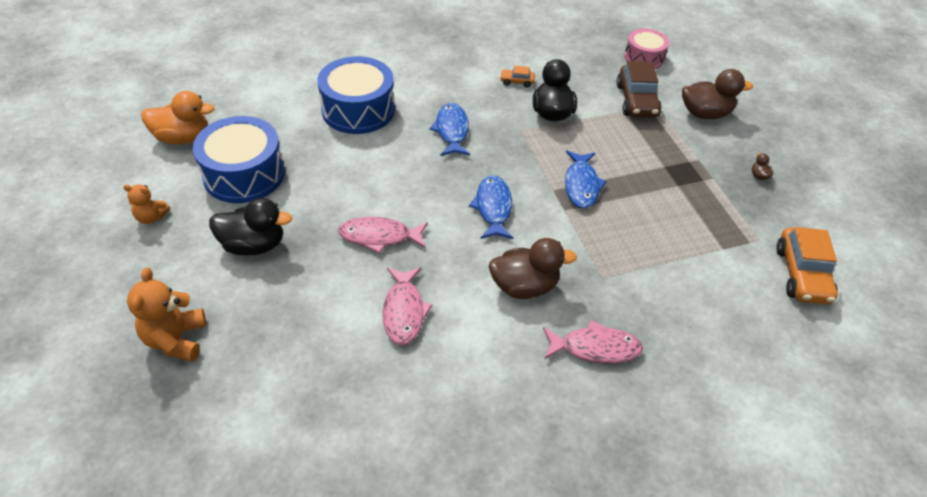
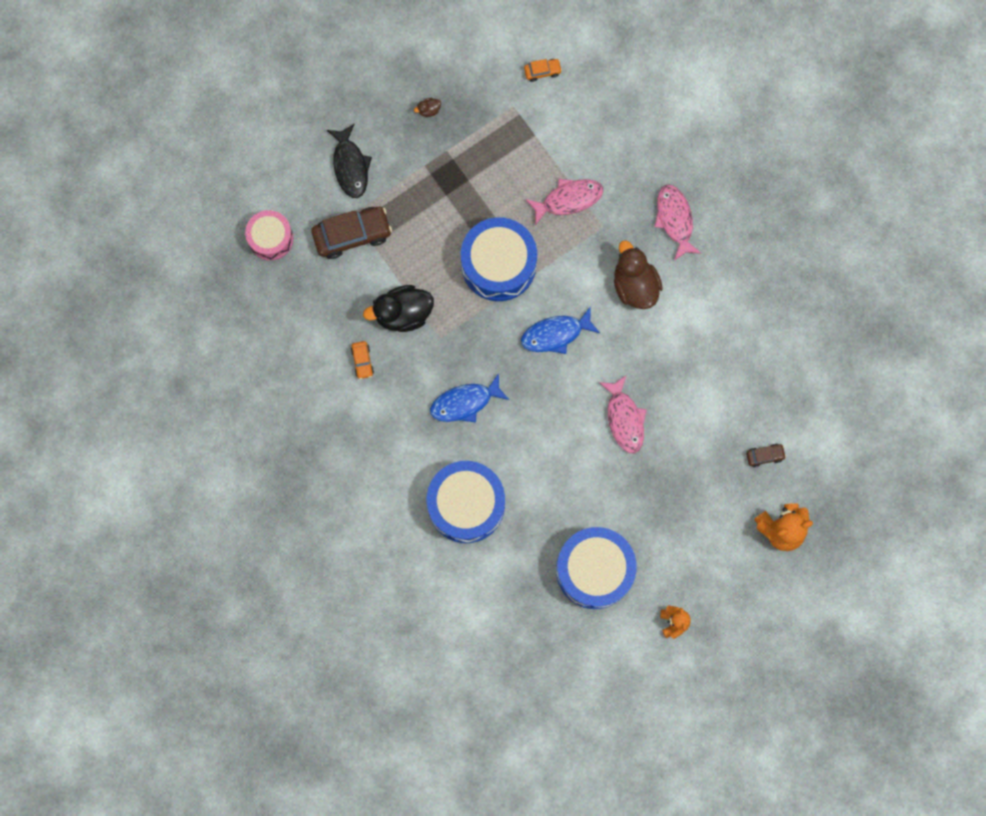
camera: 105 degrees left, 30 degrees up
orange duck [141,91,214,144] -> none
black duck [209,198,292,255] -> none
pink fish [383,267,433,345] -> pink fish moved to [526,178,603,225]
blue fish [565,151,607,209] -> blue drum [461,217,537,301]
brown duck [682,69,753,119] -> black fish [327,124,372,198]
orange car [776,227,838,304] -> orange car [524,59,562,82], size x0.48
none -> brown car [746,444,786,467]

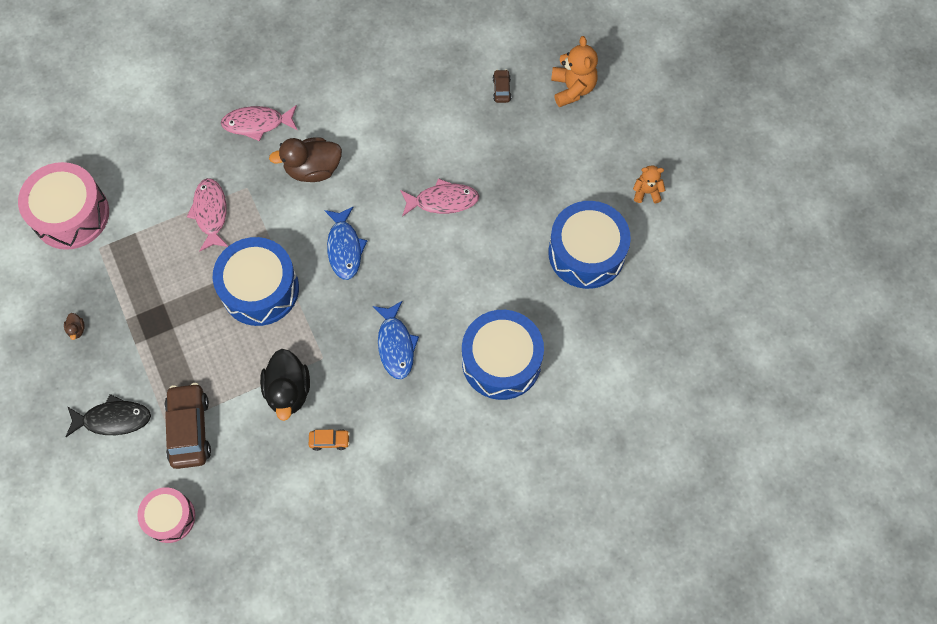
camera: 80 degrees left, 10 degrees down
orange car [524,59,562,82] -> pink drum [18,162,109,250]

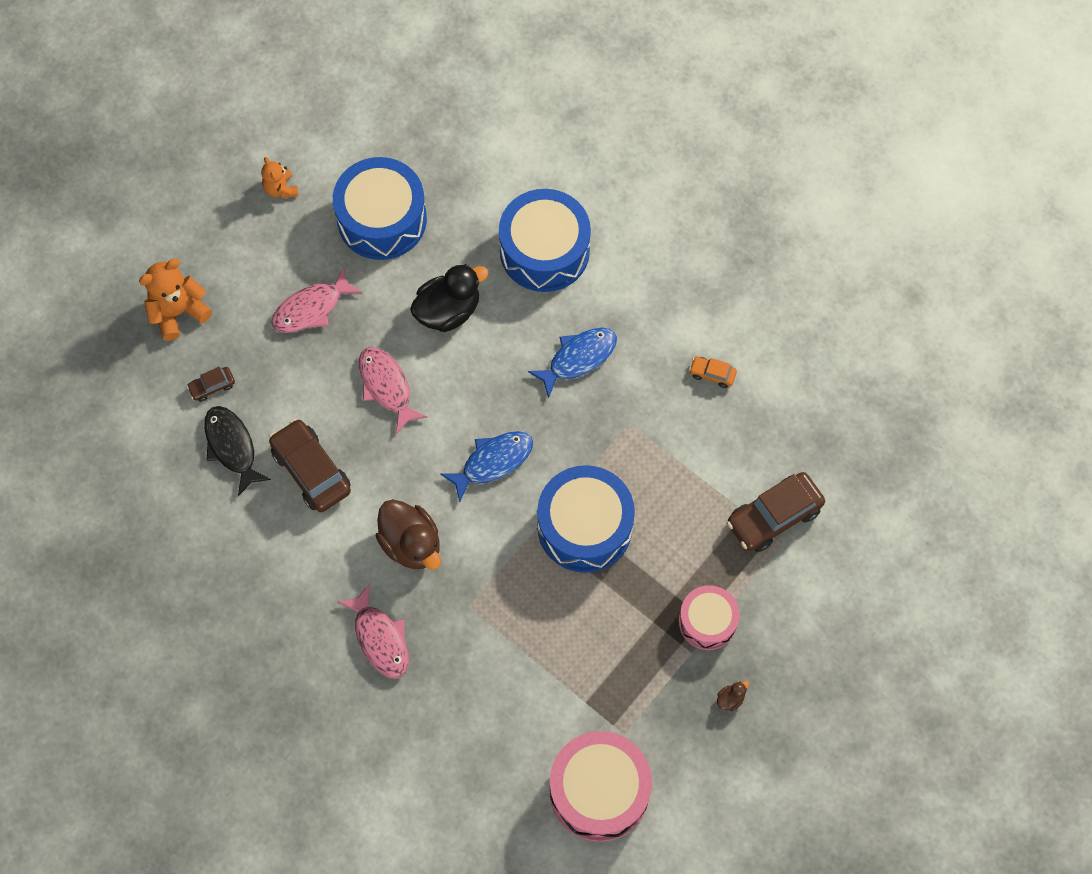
camera: 115 degrees left, 0 degrees up
black fish [66,394,151,437] -> black fish moved to [204,406,271,496]
pink drum [137,487,195,543] -> pink drum moved to [679,585,740,650]
pink fish [187,178,228,252] -> pink fish moved to [271,266,362,333]
black duck [260,349,310,421] -> black duck moved to [410,264,489,332]
orange car [309,429,350,451] -> orange car turned 45 degrees counterclockwise [689,357,737,388]
none -> brown car [269,419,351,512]

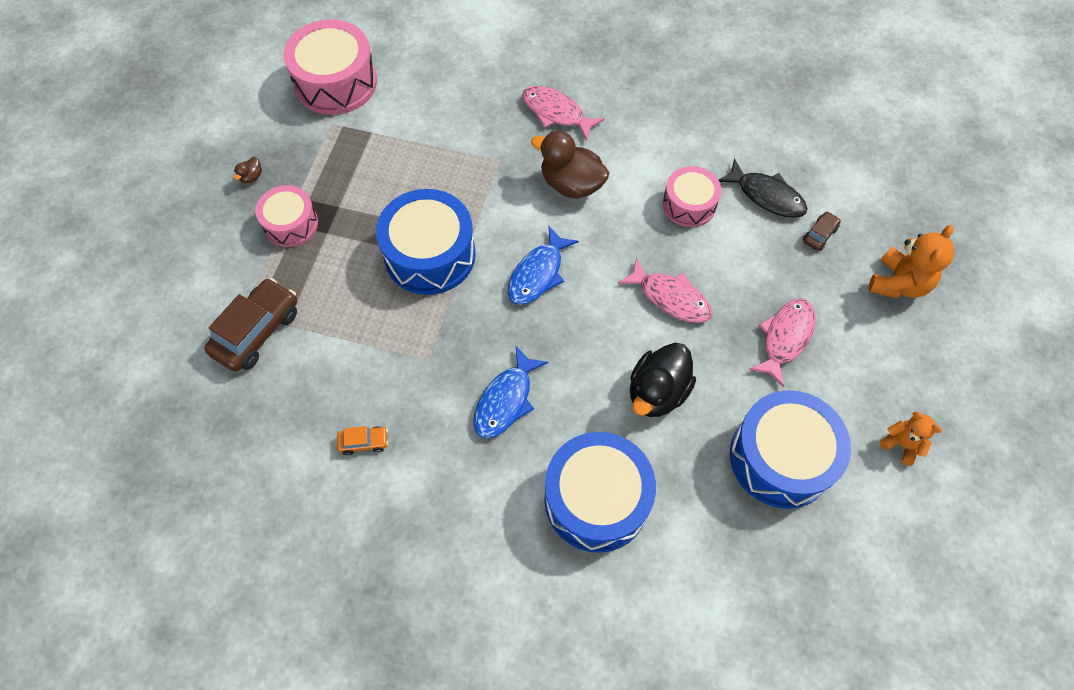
camera: 155 degrees right, 5 degrees down
brown car [269,419,351,512] -> pink drum [663,166,721,227]

